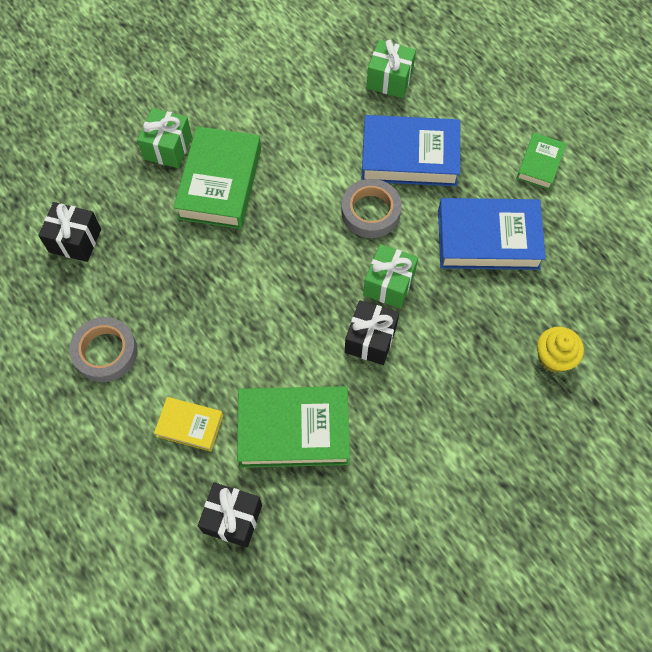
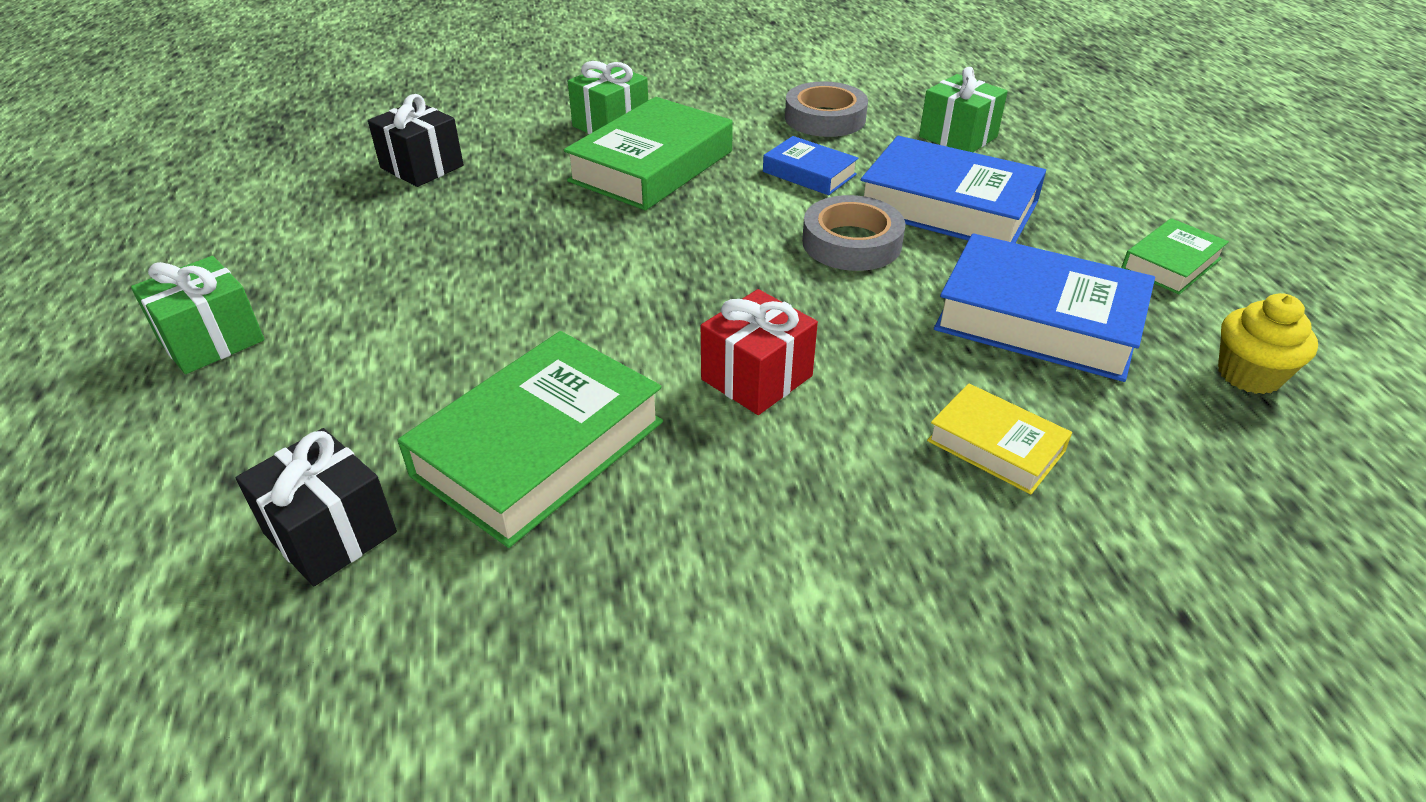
camera: 25 degrees right, 25 degrees down
grey tape [70,317,137,382] -> grey tape moved to [785,81,868,137]
yellow book [154,397,223,452] -> yellow book moved to [927,383,1072,495]
green book [237,386,350,468] -> green book turned 75 degrees counterclockwise [397,331,663,548]
black gift [345,300,399,365] -> red gift [701,289,818,415]
green gift [363,244,418,309] -> green gift moved to [131,256,265,374]
yellow cupcake [537,327,584,373] -> yellow cupcake moved to [1218,293,1318,394]
none -> blue book [763,136,859,195]

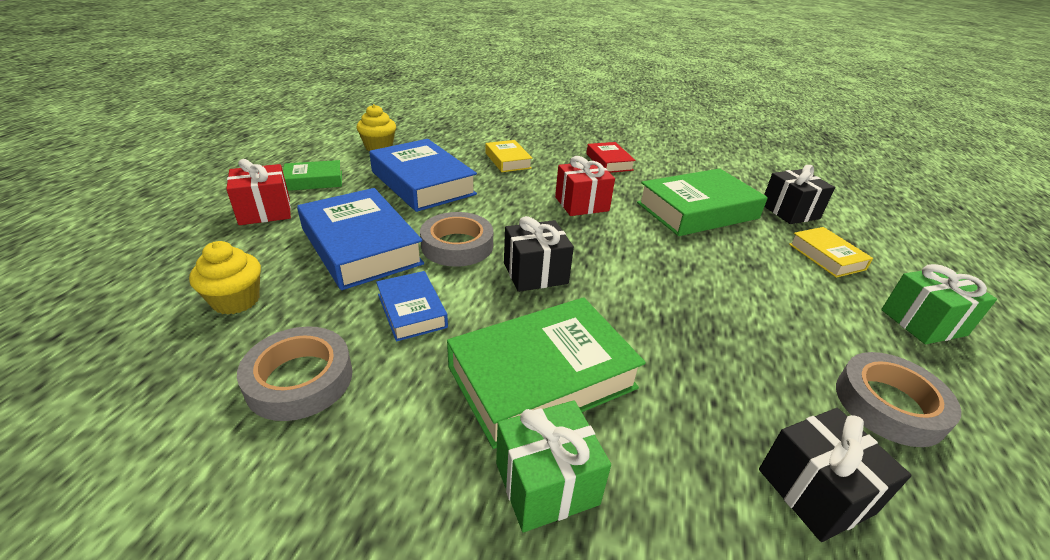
camera: 155 degrees left, 5 degrees down
green gift [919,67,1008,152] -> yellow cupcake [189,241,261,315]
none -> red gift [226,159,291,225]
none -> black gift [504,216,574,292]
none -> red book [586,142,636,173]
none -> yellow book [789,227,873,278]
none -> grey tape [836,352,961,447]

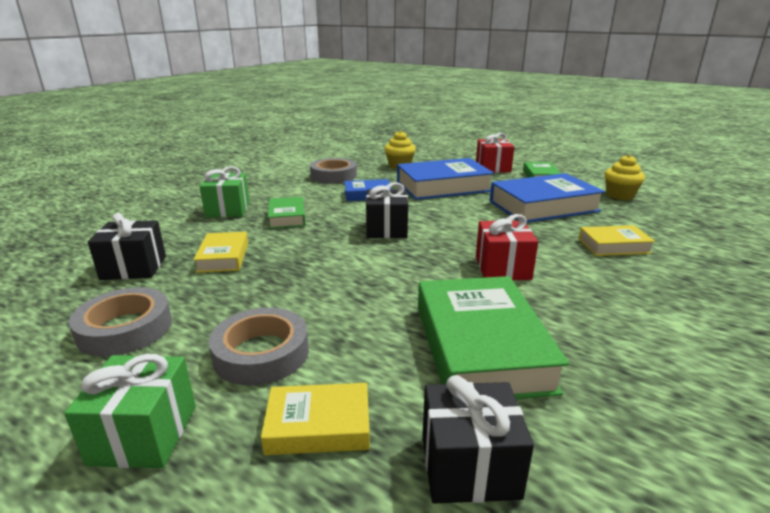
camera: 110 degrees right, 10 degrees down
grey tape [420,212,493,267] -> grey tape moved to [209,308,309,385]
green book [447,297,646,449] -> green book [268,197,305,229], size x0.53
red book [586,142,636,173] -> none
none -> yellow book [193,232,248,273]

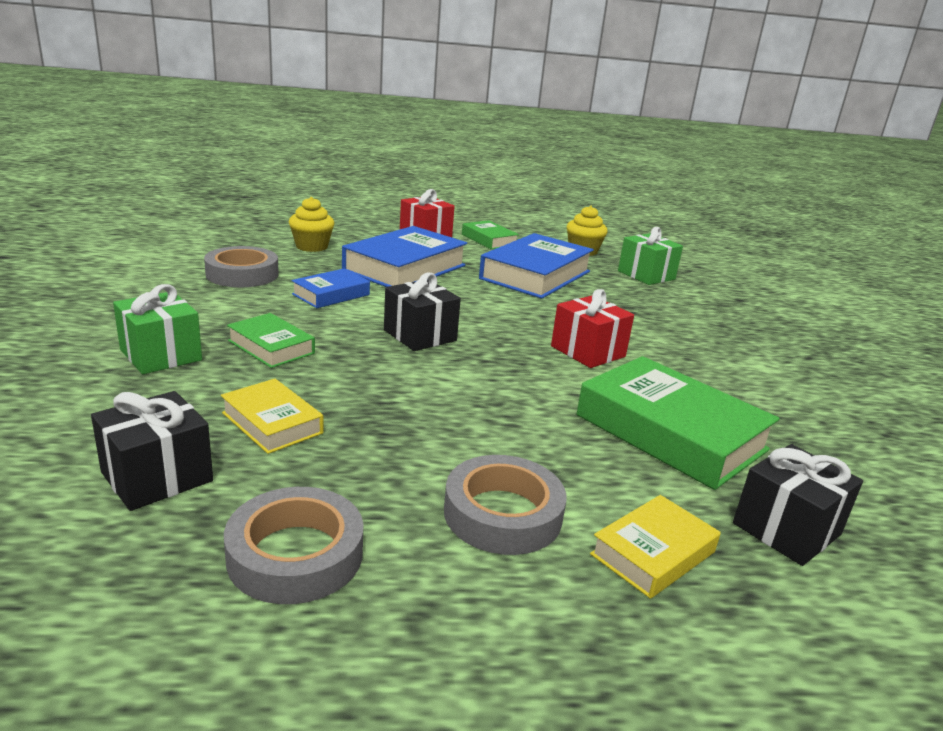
camera: 40 degrees left, 0 degrees up
green gift [64,354,196,468] -> green gift moved to [618,227,683,285]
yellow book [579,225,655,256] -> none

